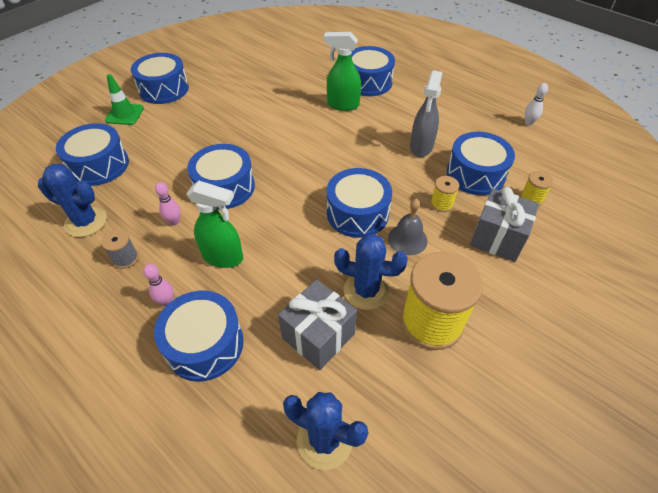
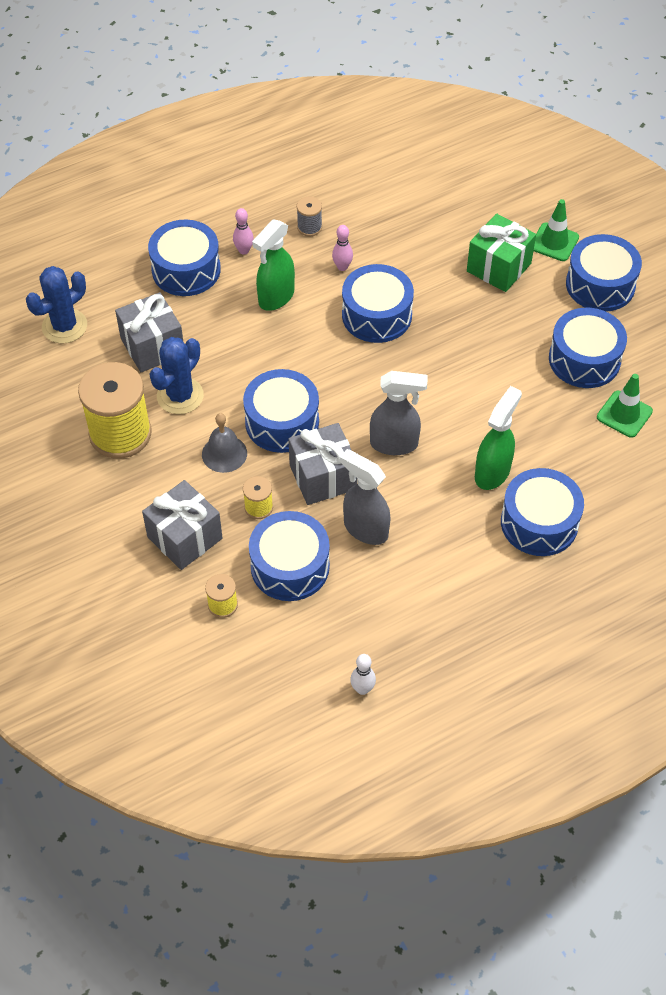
camera: 110 degrees right, 5 degrees up
blue cactus [38,164,107,237] -> none
blue drum [56,123,129,186] -> blue drum moved to [549,308,627,388]
none -> grey gift [288,423,357,505]
none -> grey spray bottle [370,371,428,455]
none -> green gift [467,214,536,292]
none -> green traffic cone [597,374,653,438]

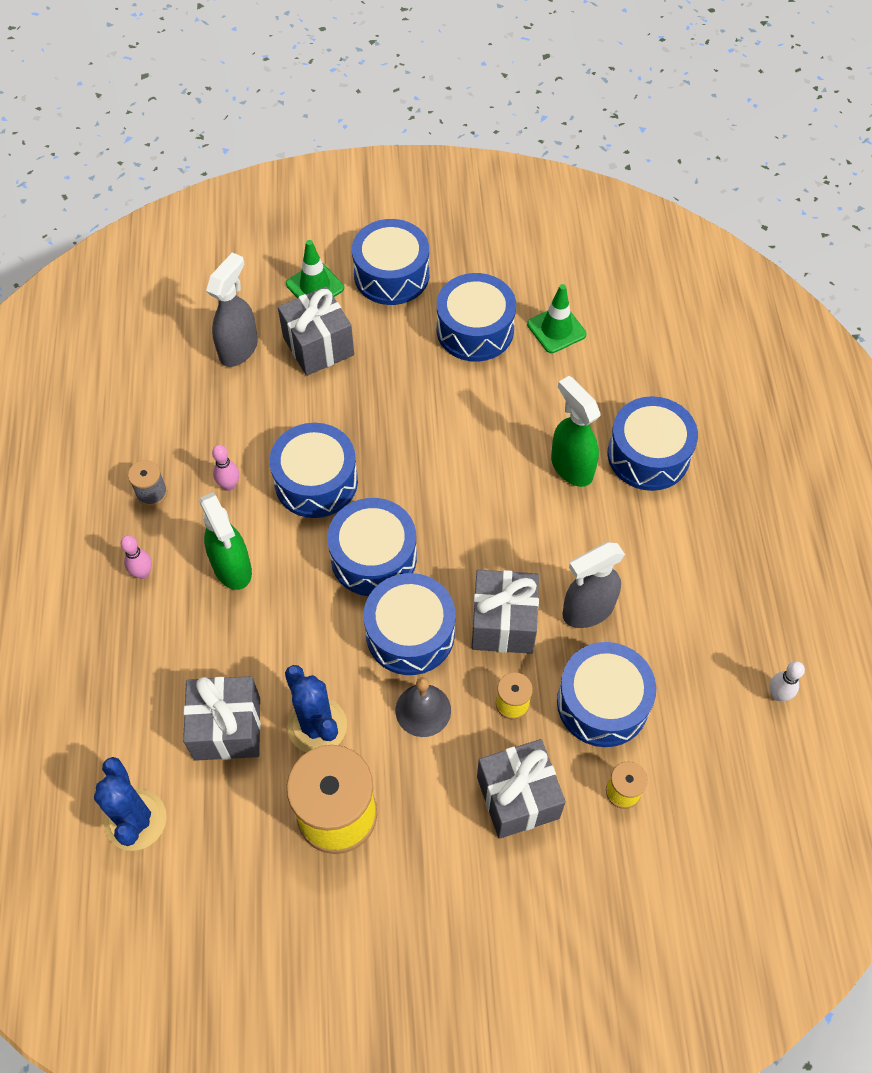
camera: 65 degrees left, 5 degrees up
blue drum [148,220,221,296] -> blue drum moved to [327,498,417,596]
grey spray bottle [370,371,428,455] -> grey spray bottle moved to [206,252,258,367]
green gift [467,214,536,292] -> grey gift [278,286,354,376]

